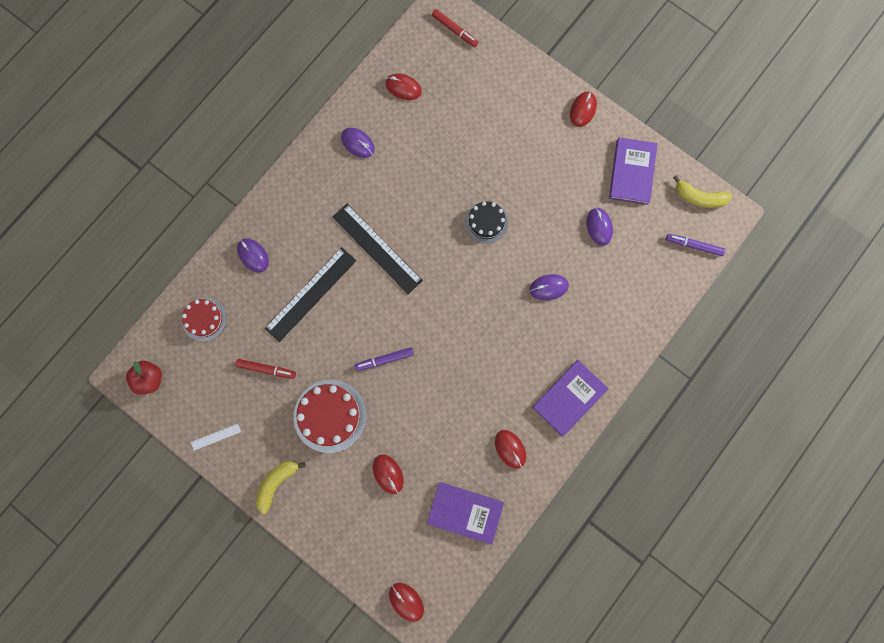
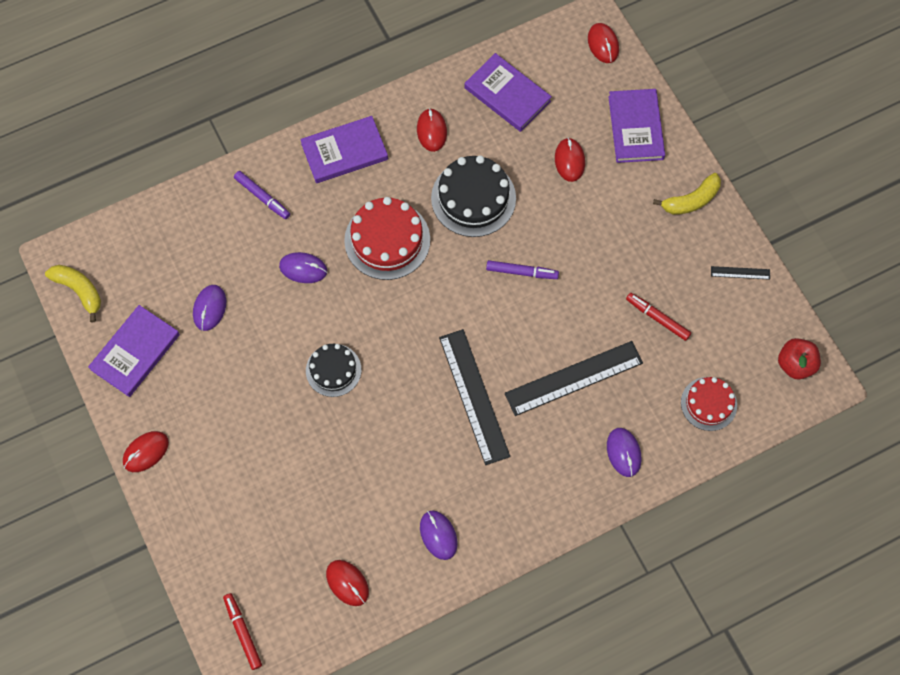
camera: 155 degrees left, 10 degrees down
white ruler [191,424,241,451] -> black ruler [711,266,770,280]
red cake [294,380,367,453] -> red cake moved to [344,197,430,280]
purple marker [666,234,725,256] -> purple marker moved to [234,171,290,219]
none -> black cake [431,155,516,237]
none -> purple book [608,89,665,163]

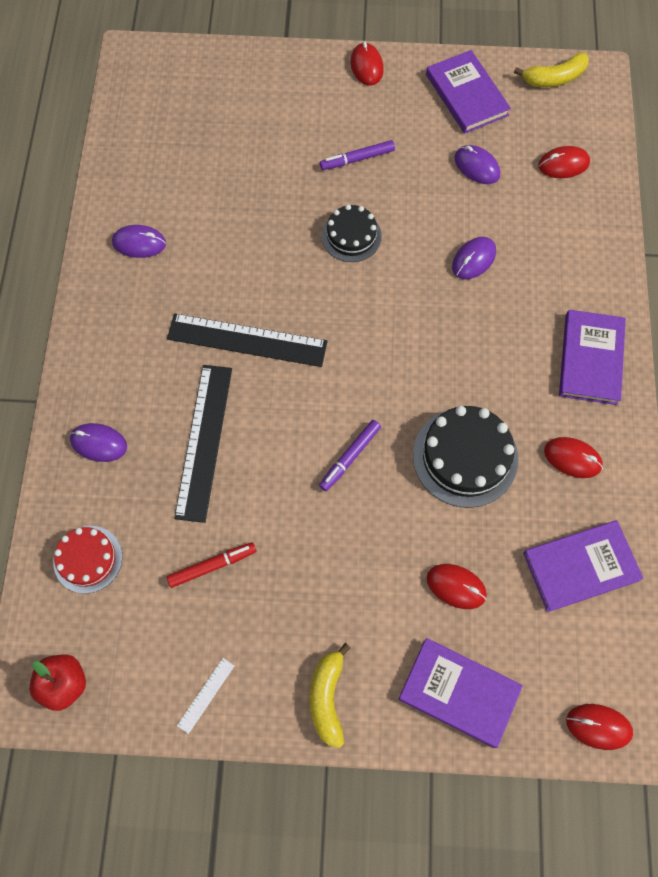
camera: 120 degrees right, 0 degrees up
red marker [223,593,262,670] -> none
purple marker [234,171,290,219] -> purple marker moved to [320,140,395,170]
red mouse [326,560,369,606] -> red mouse moved to [538,146,590,178]
red cake [344,197,430,280] -> none
black ruler [711,266,770,280] -> white ruler [177,658,234,734]

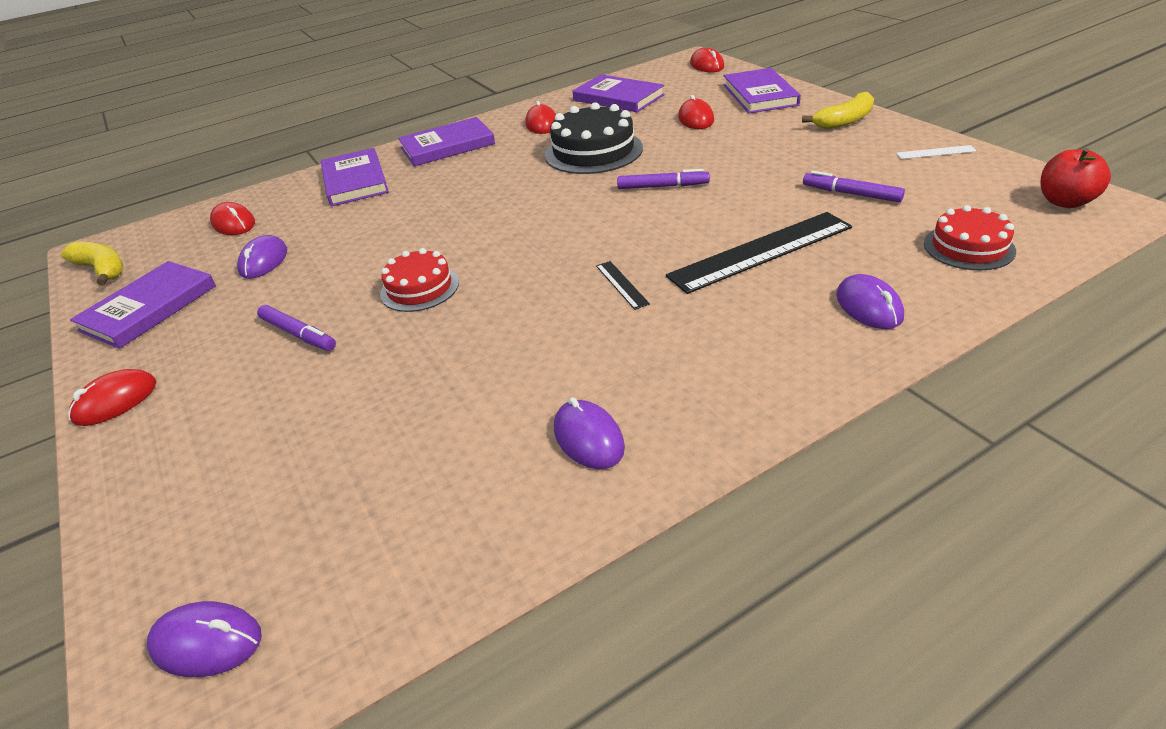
camera: 120 degrees left, 30 degrees down
black ruler [167,313,328,367] -> black ruler [596,261,650,310], size x0.43
red marker [167,542,256,588] -> purple marker [803,171,905,202]
black cake [322,204,382,262] -> red cake [380,248,459,312]
purple mouse [452,237,496,279] -> purple mouse moved to [147,601,262,677]
none -> purple book [321,148,389,206]

